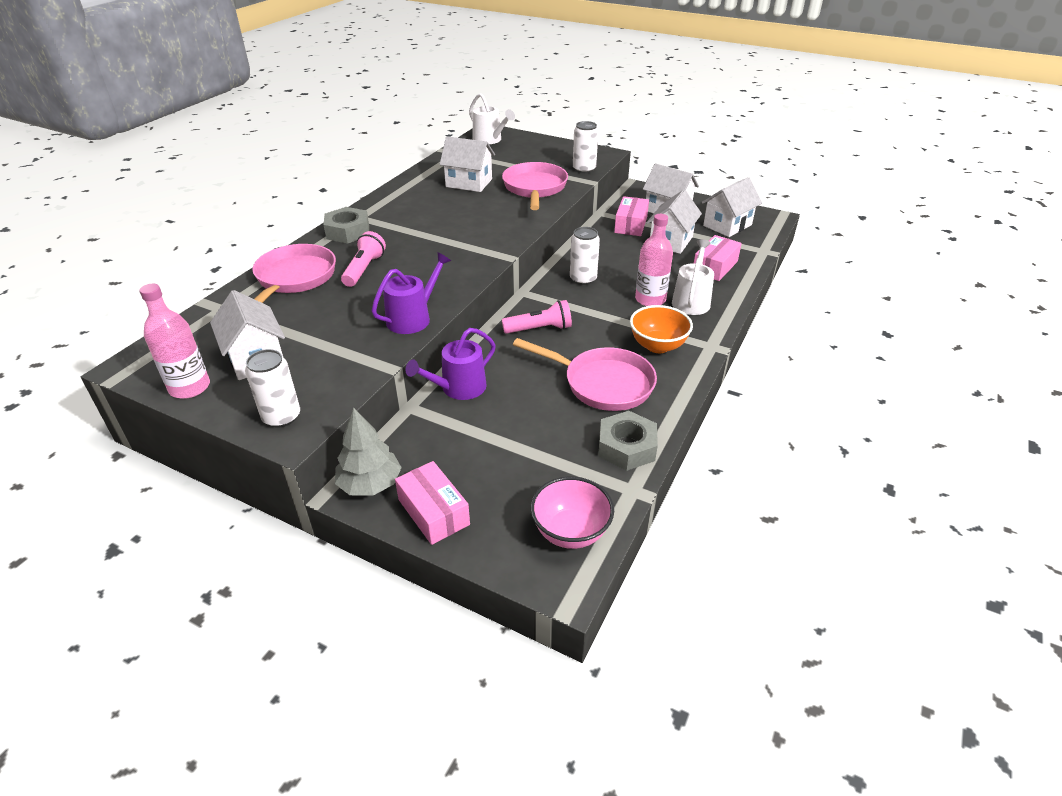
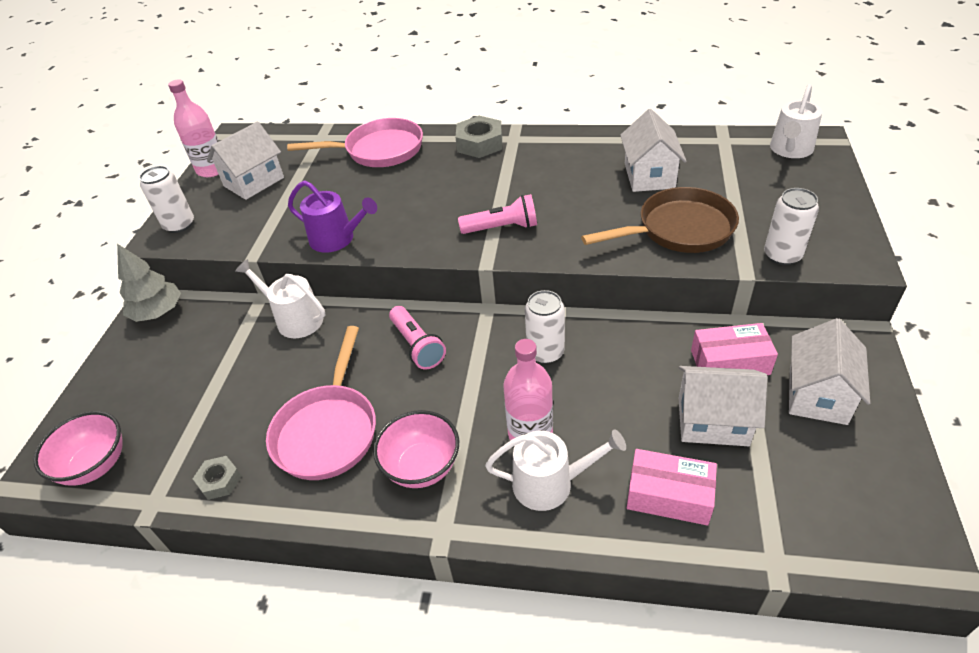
camera: 75 degrees right, 5 degrees up
pink flashlight [341,231,386,287] -> pink flashlight moved to [458,194,537,234]
pink box [395,461,470,545] -> none
purple watering can [406,328,496,400] -> white watering can [235,259,325,338]
pink pan [502,162,568,210] -> brown pan [581,187,739,253]
grey nut [598,411,658,471] -> grey nut [193,456,241,500], size x0.58
orange bowl [630,305,693,353] -> pink bowl [373,410,459,488]
white house [702,177,762,237] -> none

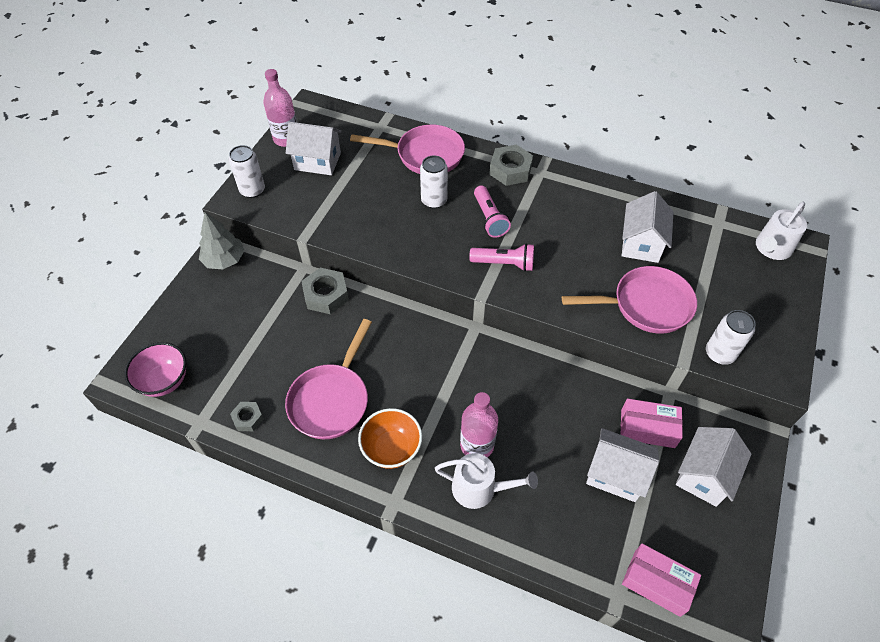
camera: 10 degrees right, 10 degrees up
white house [207,121,284,200] -> white house turned 45 degrees clockwise [286,122,342,175]
white watering can [235,259,325,338] -> grey nut [301,268,349,314]
purple watering can [288,181,377,253] -> none
pink bowl [373,410,459,488] -> orange bowl [358,408,422,469]
pink flashlight [389,306,446,369] -> pink flashlight moved to [474,186,511,238]
white can [525,290,565,364] -> white can moved to [420,156,448,208]
brown pan [581,187,739,253] -> pink pan [562,266,697,334]
pink box [627,449,717,525] -> pink box moved to [622,544,701,617]

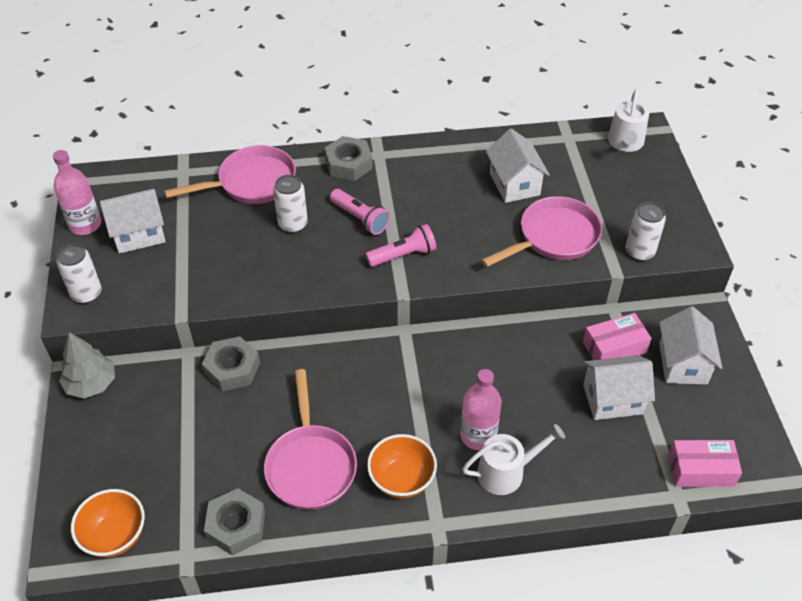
camera: 30 degrees left, 5 degrees down
pink bowl [125,342,186,397] -> orange bowl [71,489,145,558]
grey nut [230,402,264,431] -> grey nut [204,488,265,556], size x1.71

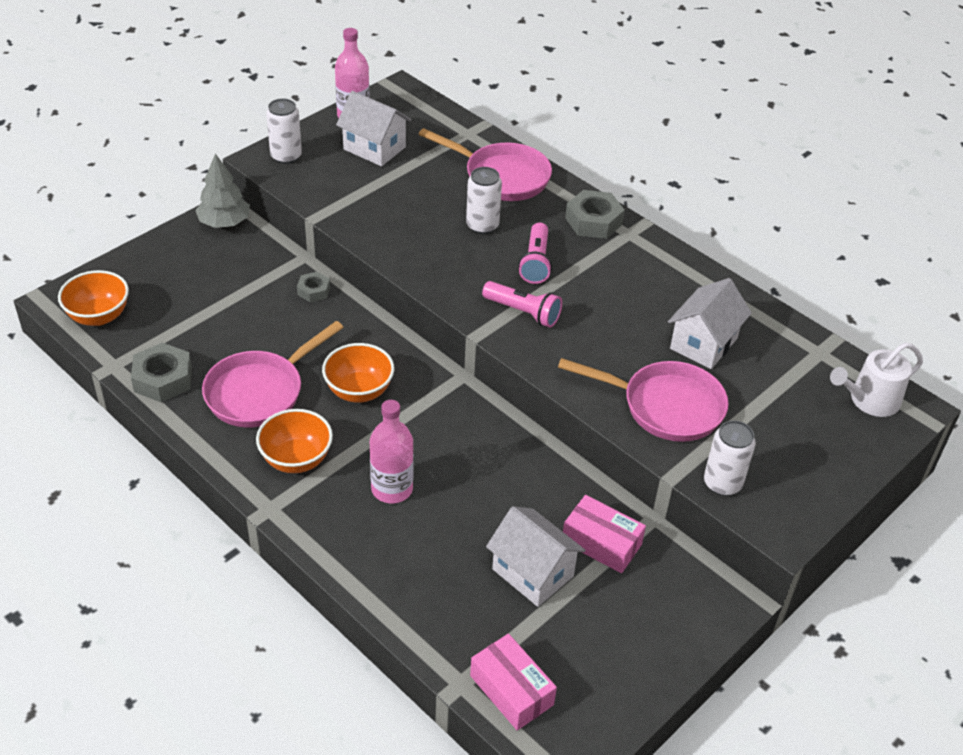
camera: 50 degrees right, 5 degrees down
grey nut [202,336,260,391] -> grey nut [297,272,330,302], size x0.58
white watering can [462,424,565,495] -> none
white house [659,306,722,384] -> none
none -> orange bowl [322,343,394,403]

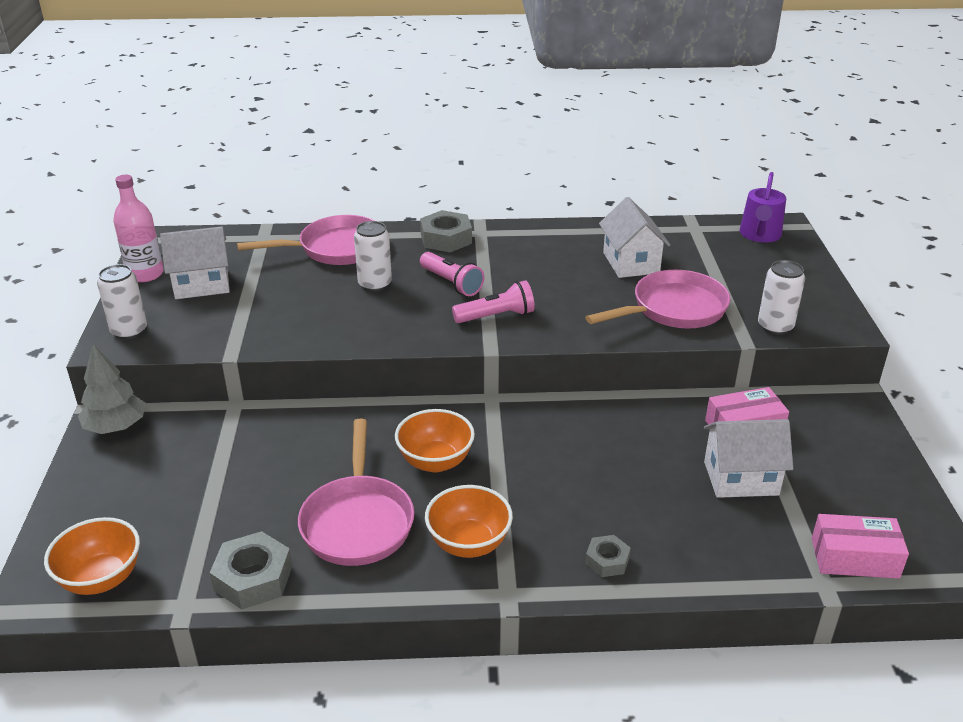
camera: 45 degrees left, 10 degrees down
grey nut [297,272,330,302] -> grey nut moved to [585,535,631,577]
pink bottle [370,400,413,503] -> none
white watering can [830,342,923,417] -> purple watering can [740,172,786,242]

